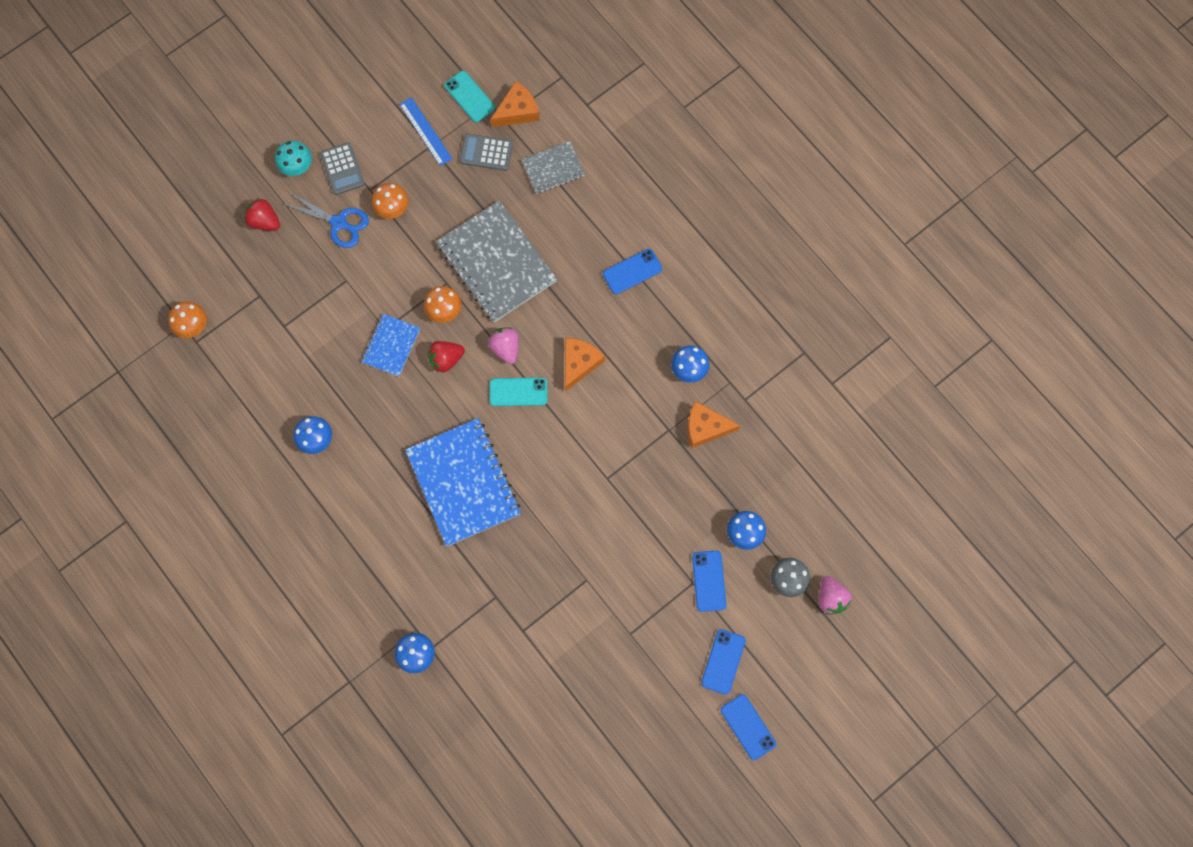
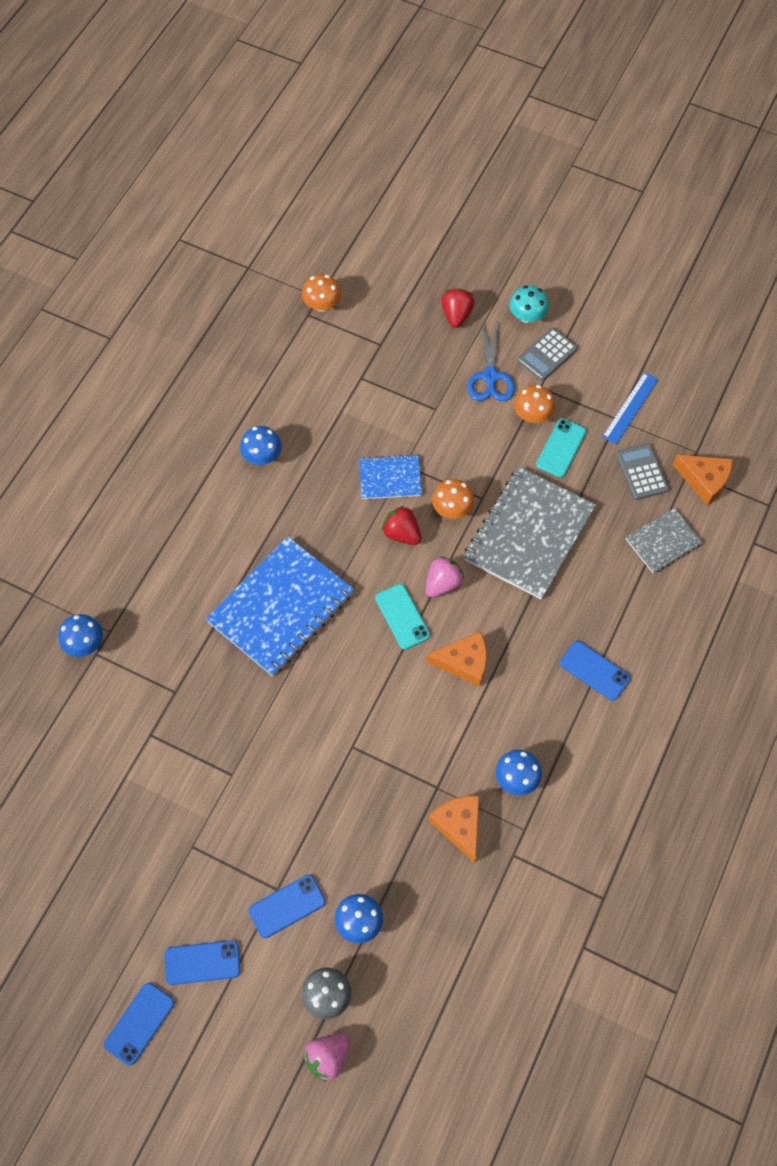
camera: 65 degrees right, 10 degrees down
turquoise phone [444,71,495,122] -> turquoise phone moved to [536,419,586,477]
grey notebook [521,141,585,194] -> grey notebook turned 75 degrees counterclockwise [626,508,703,573]

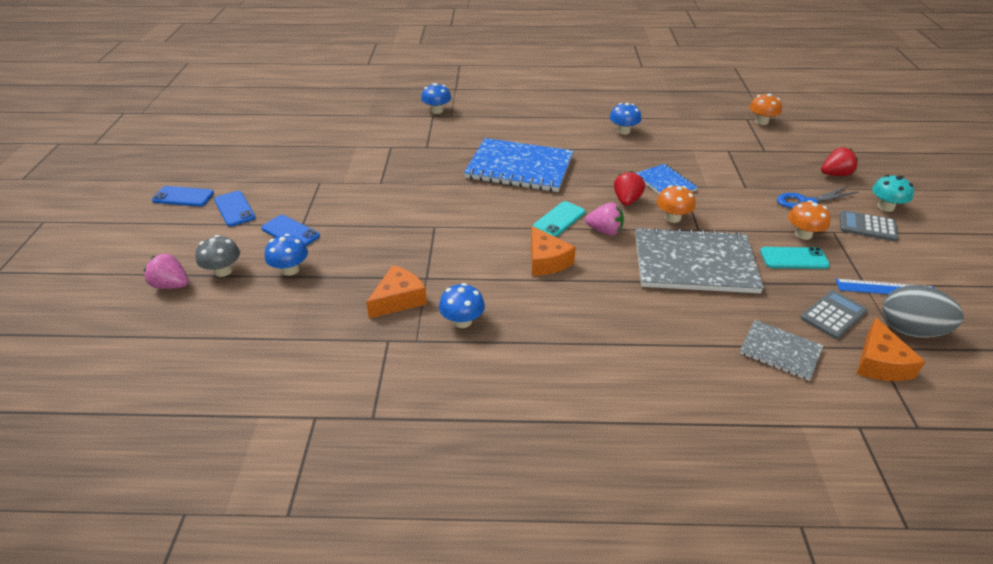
camera: 65 degrees right, 25 degrees down
blue phone [560,641,631,701] -> none
none -> grey egg [882,285,964,337]

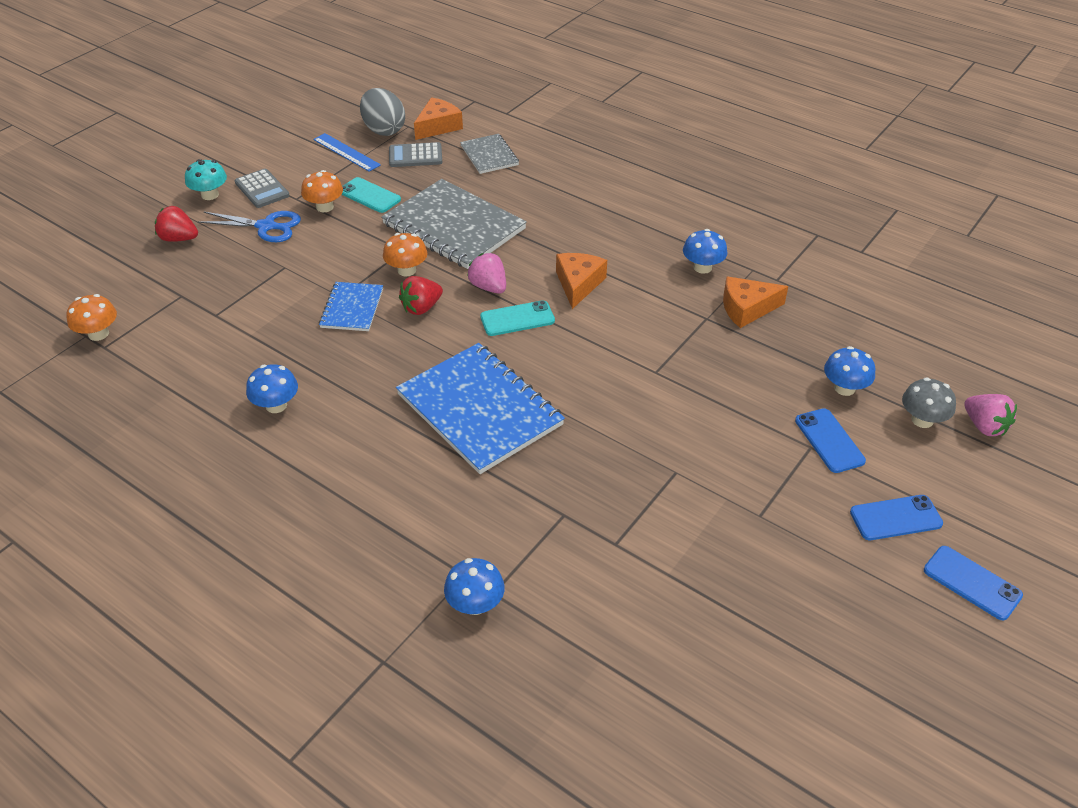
camera: 145 degrees left, 5 degrees up
blue phone [214,191,256,227] -> blue phone turned 75 degrees clockwise [850,495,943,540]

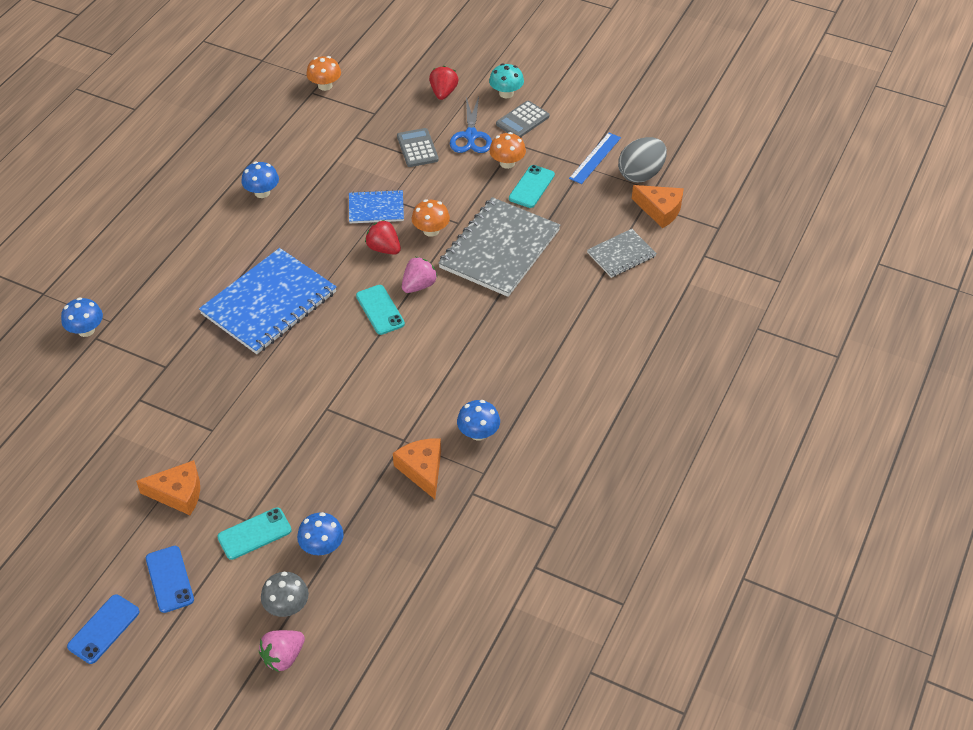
camera: 80 degrees right, 5 degrees up
grey calculator [389,142,442,167] -> grey calculator moved to [397,128,439,167]
orange cheese [556,253,607,309] -> orange cheese moved to [136,460,200,515]
blue phone [795,408,866,473] -> turquoise phone [217,507,292,560]

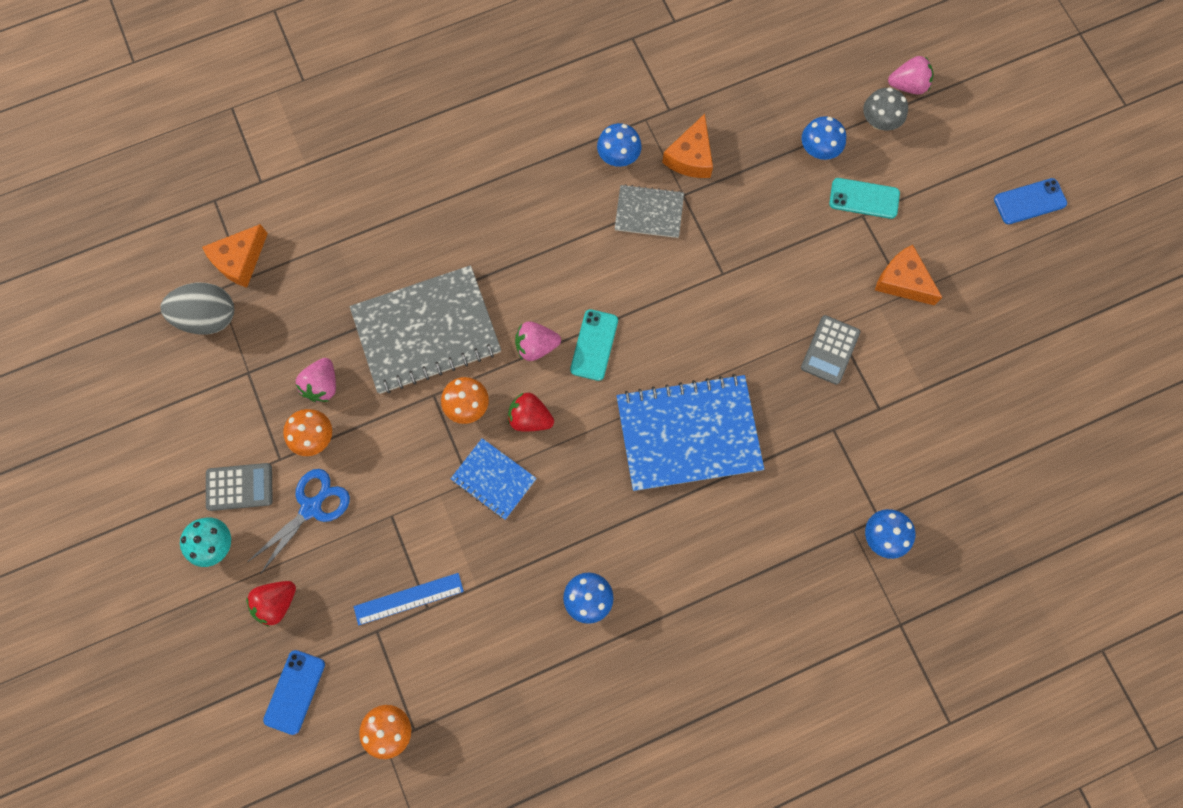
camera: 140 degrees left, 25 degrees up
blue phone [146,546,194,613] -> blue phone moved to [263,650,325,735]
red strawberry [365,220,401,255] -> red strawberry turned 120 degrees clockwise [508,392,554,431]
grey calculator [397,128,439,167] -> grey calculator moved to [801,315,860,385]
turquoise phone [509,165,555,208] -> pink strawberry [296,358,336,402]
blue ruler [569,132,621,184] -> blue ruler moved to [354,573,464,625]
grey notebook [587,229,657,278] -> grey notebook moved to [615,184,684,238]
orange cheese [632,185,684,228] -> orange cheese turned 120 degrees counterclockwise [202,224,268,288]

